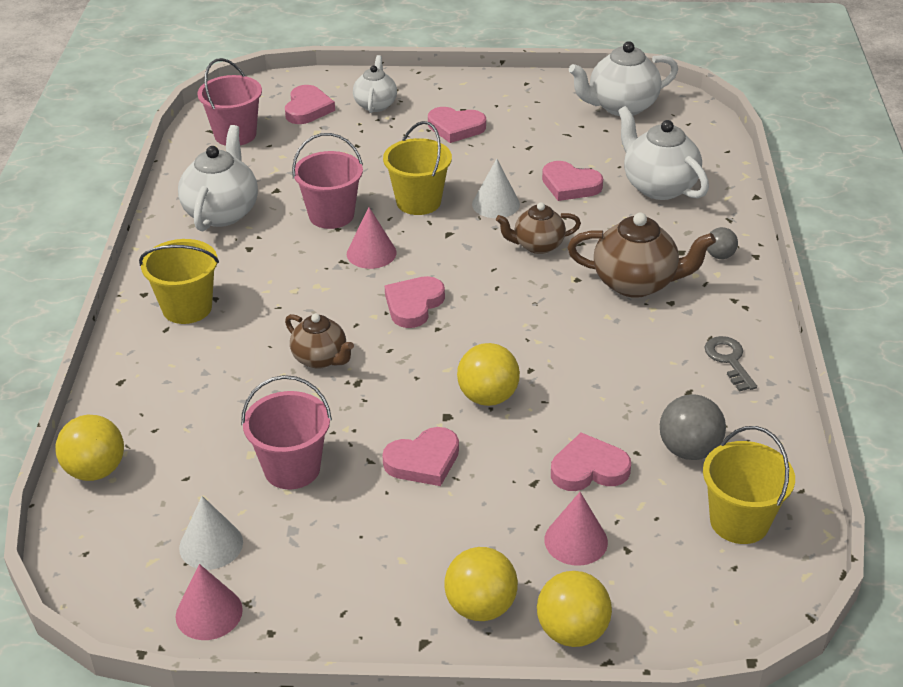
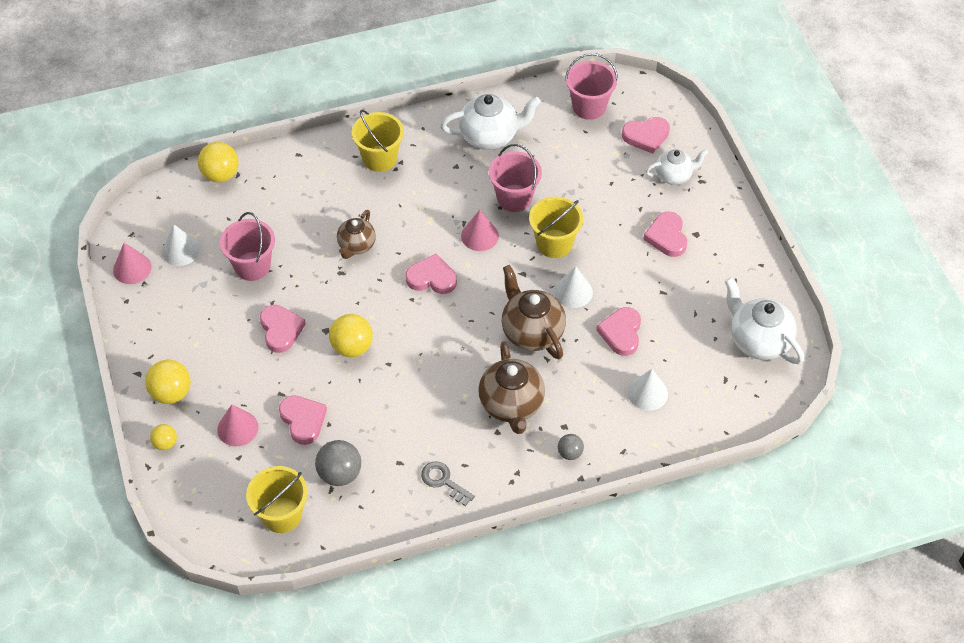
camera: 70 degrees right, 15 degrees up
pink heart [382,427,459,486] -> pink heart turned 150 degrees counterclockwise [260,305,306,353]
brown teapot [496,202,581,254] -> brown teapot [502,265,566,359], size x1.59
yellow ball [537,571,612,647] -> yellow ball [150,424,177,450], size x0.58
white teapot [618,106,709,200] -> white cone [628,369,668,411]
grey key [705,336,757,391] -> grey key turned 105 degrees counterclockwise [421,461,475,506]

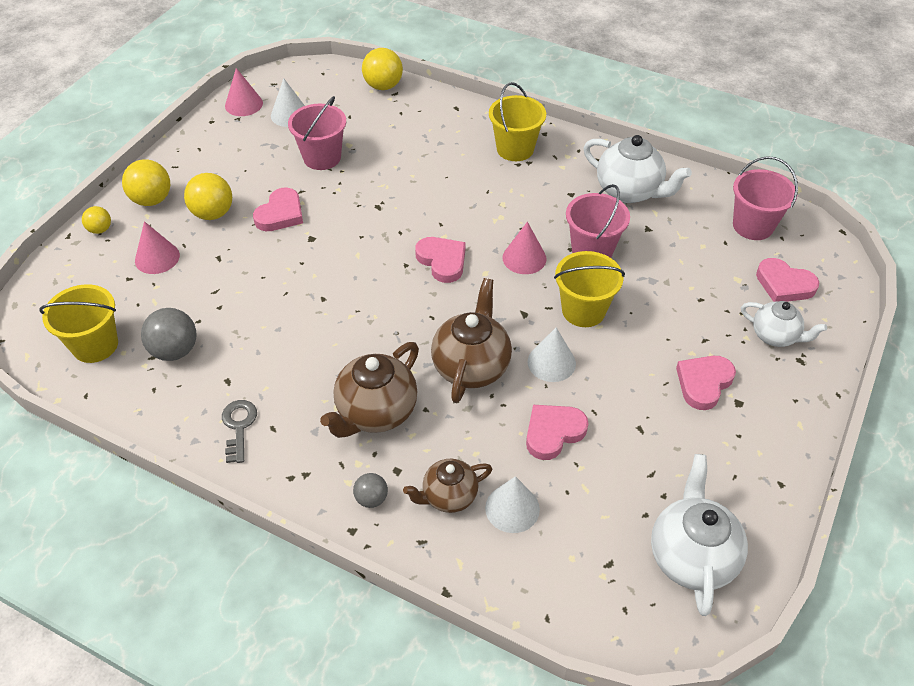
camera: 45 degrees right, 5 degrees down
pink heart [279,395,327,445] -> none
yellow ball [329,314,373,357] -> yellow ball moved to [184,173,232,220]
brown teapot [337,210,376,259] -> brown teapot moved to [403,459,492,513]

